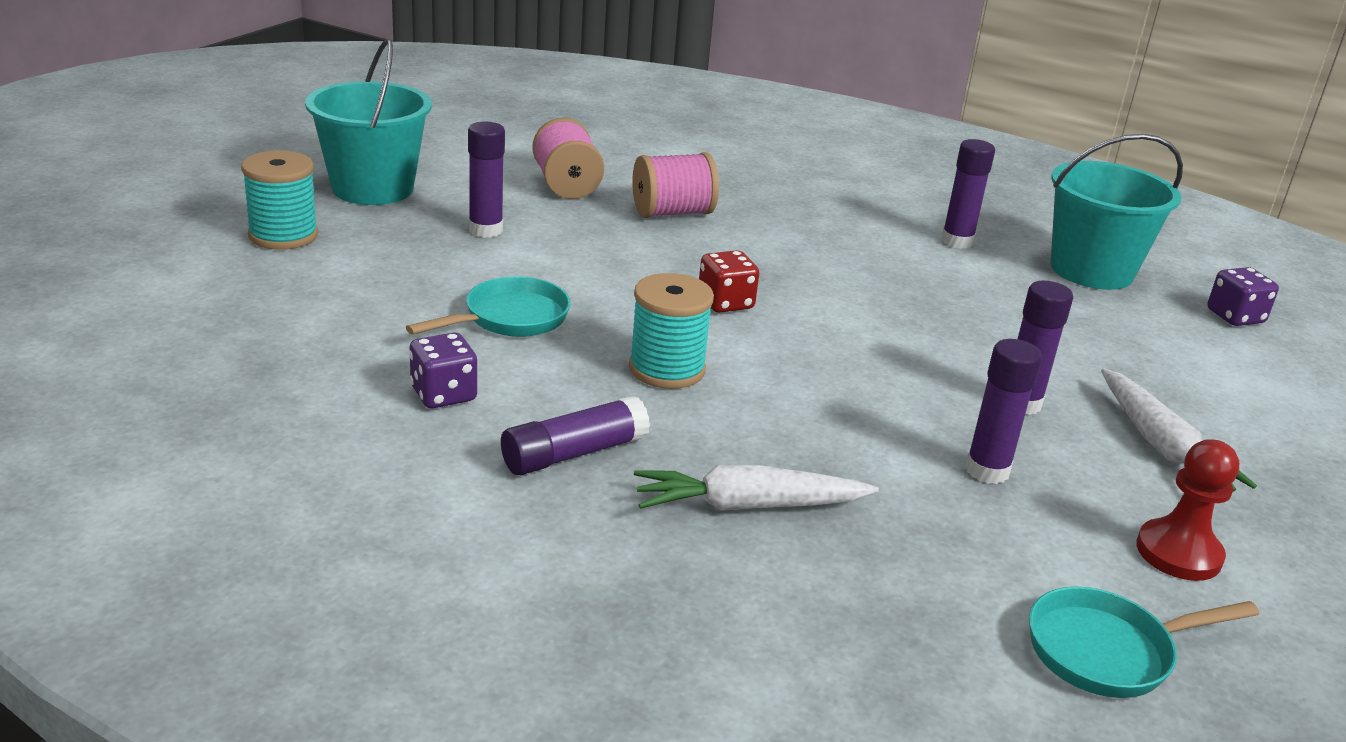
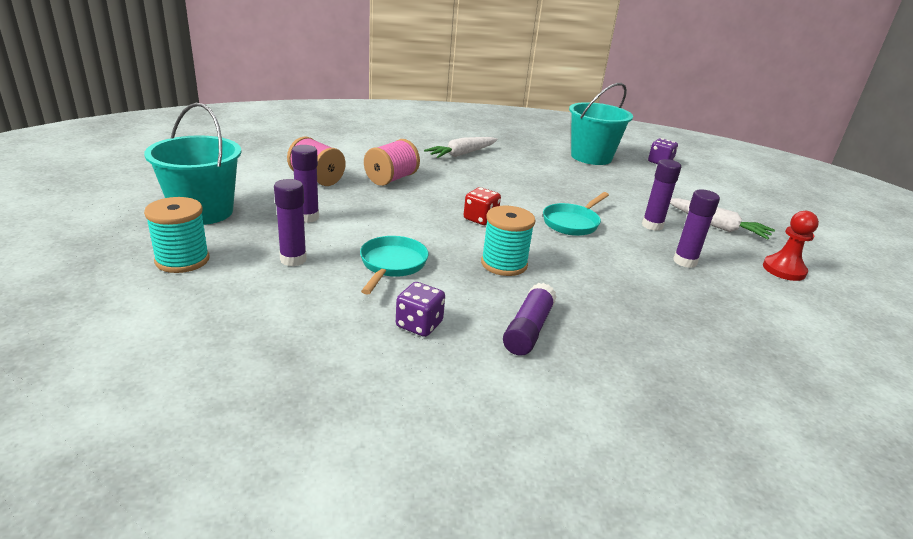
camera: 35 degrees left, 0 degrees up
white carrot [634,465,879,511] -> white carrot moved to [424,137,498,158]
purple glue stick [941,139,995,249] -> purple glue stick moved to [274,179,307,266]
turquoise pan [1029,587,1259,698] -> turquoise pan moved to [543,192,609,236]

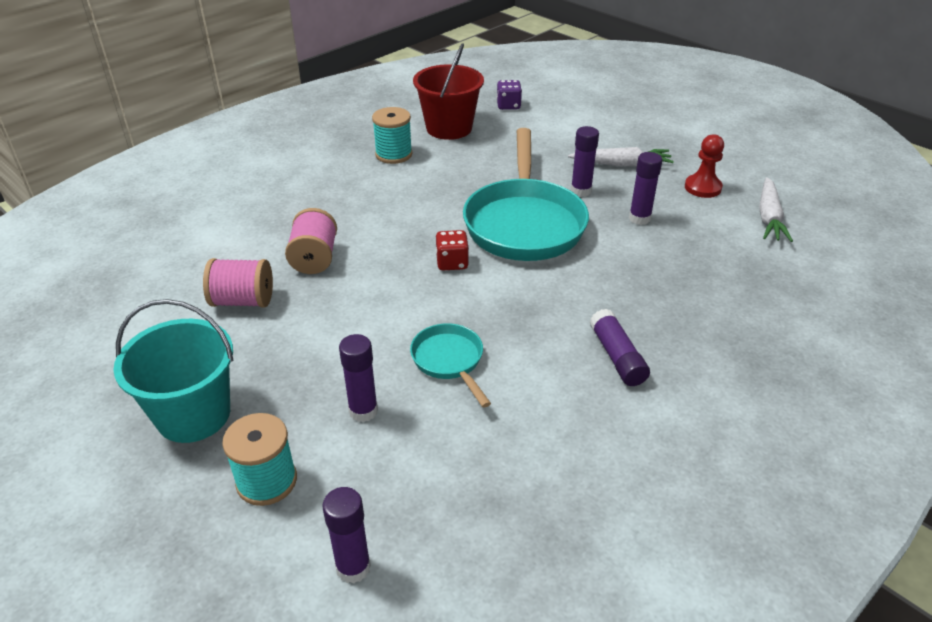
camera: 35 degrees left, 10 degrees up
purple glue stick [291,145,319,223] -> purple glue stick moved to [322,487,371,584]
purple dice [396,282,445,337] -> none
white carrot [424,137,498,158] -> white carrot moved to [759,177,793,242]
turquoise spool [481,205,536,276] -> turquoise spool moved to [372,107,412,164]
turquoise pan [543,192,609,236] -> turquoise pan [463,128,589,261], size x2.07
turquoise bucket [569,83,633,165] -> red bucket [413,43,484,140]

